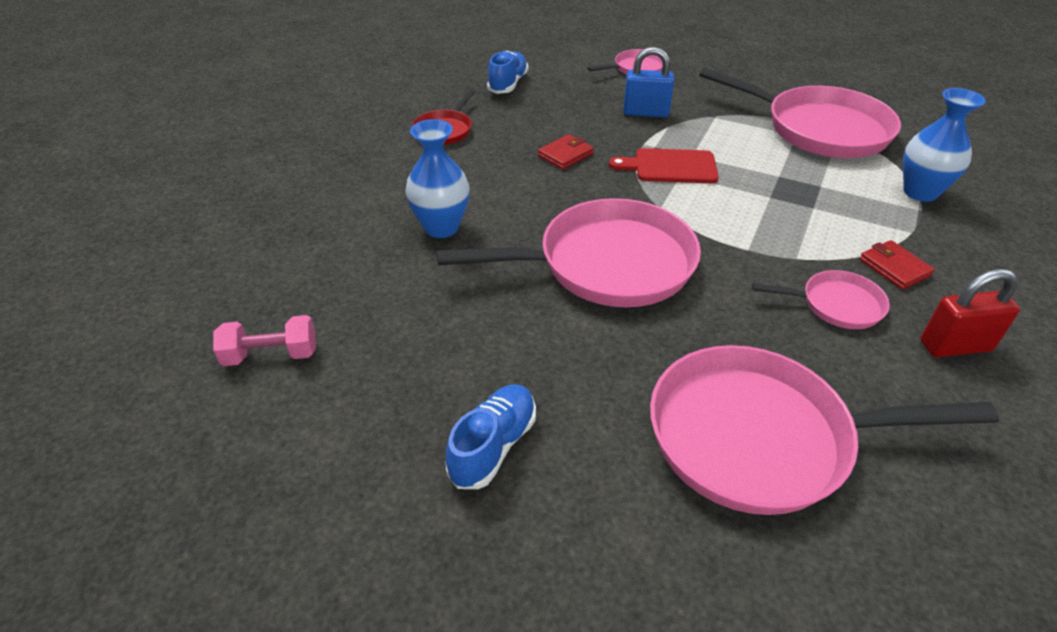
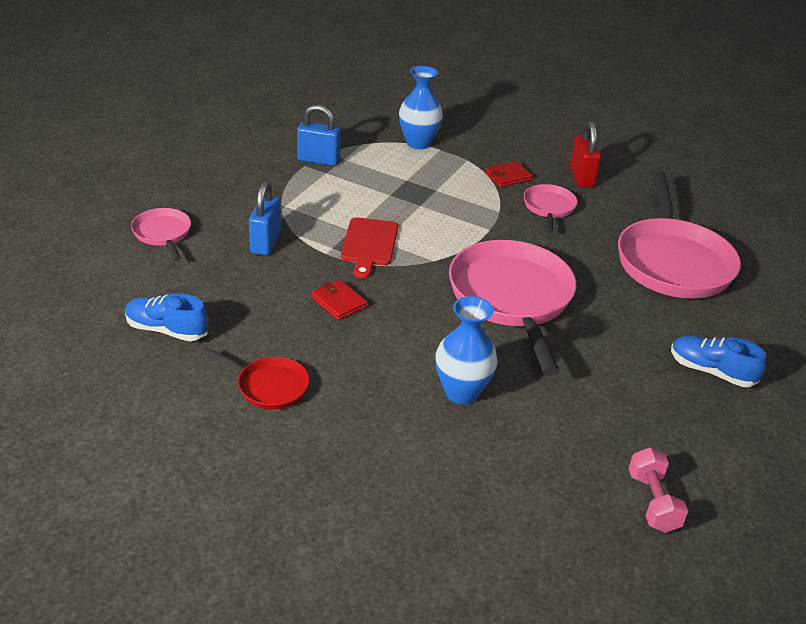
camera: 90 degrees left, 5 degrees down
pink pan [699,68,901,158] -> blue padlock [297,104,341,166]

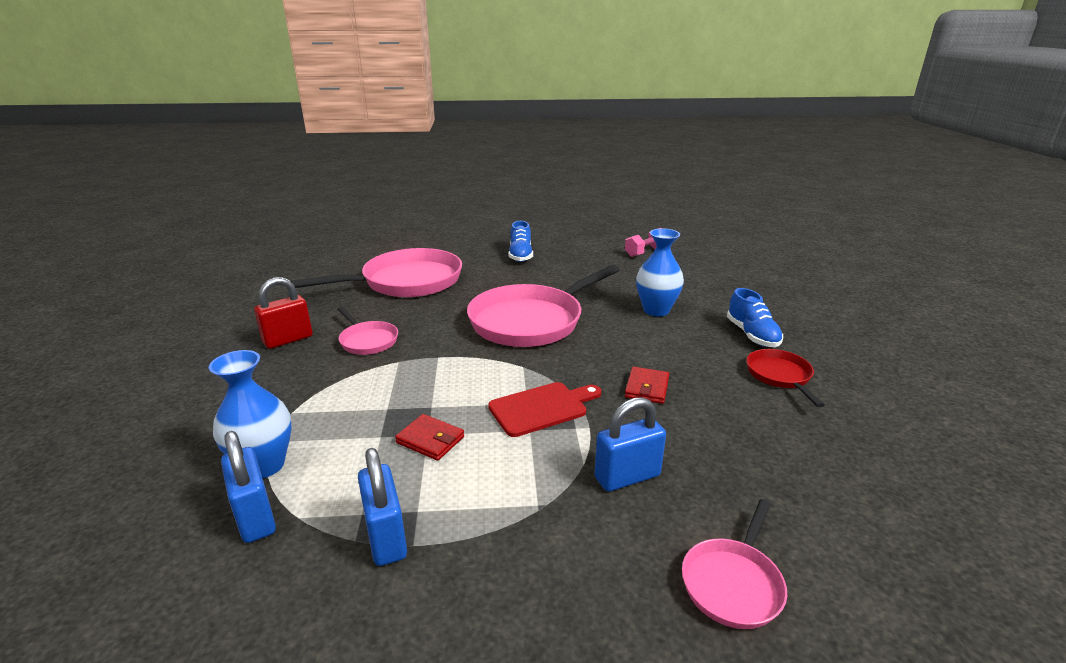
camera: 120 degrees left, 10 degrees down
blue shoe [125,293,208,341] -> blue shoe moved to [727,288,783,347]
red wallet [485,161,532,187] -> red wallet moved to [395,414,464,461]
pink pan [524,184,578,232] -> pink pan turned 105 degrees counterclockwise [337,307,398,355]
none -> blue padlock [221,431,276,543]

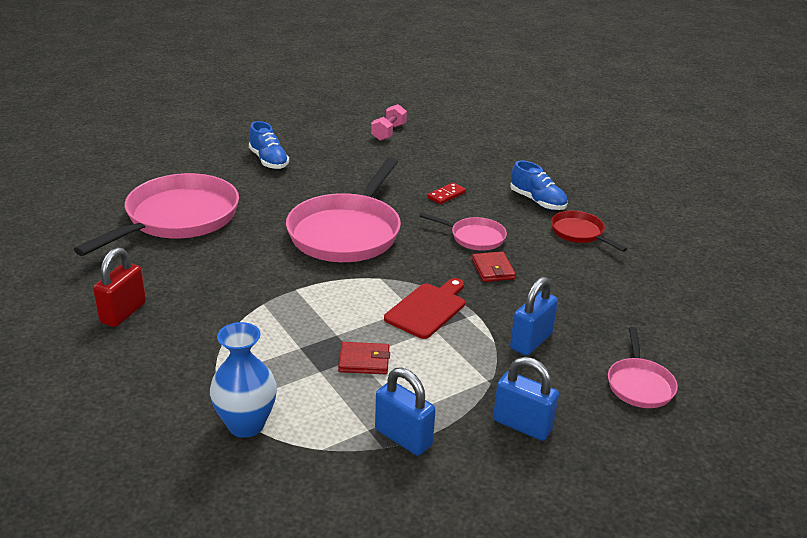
camera: 30 degrees left, 5 degrees up
blue padlock [221,431,276,543] -> blue padlock moved to [493,357,559,441]
pink pan [337,307,398,355] -> pink pan moved to [419,213,507,251]
blue vase [636,228,684,316] -> red domino [427,183,466,204]

